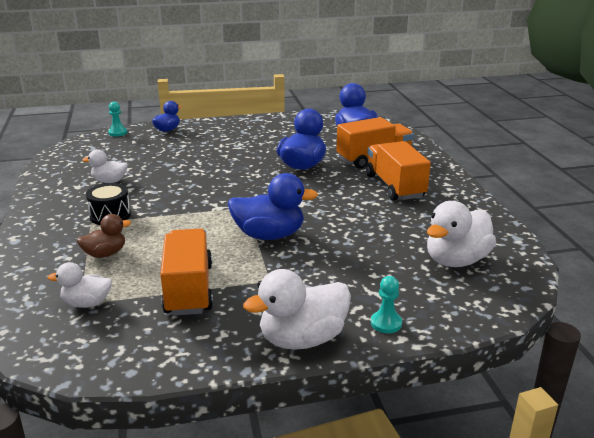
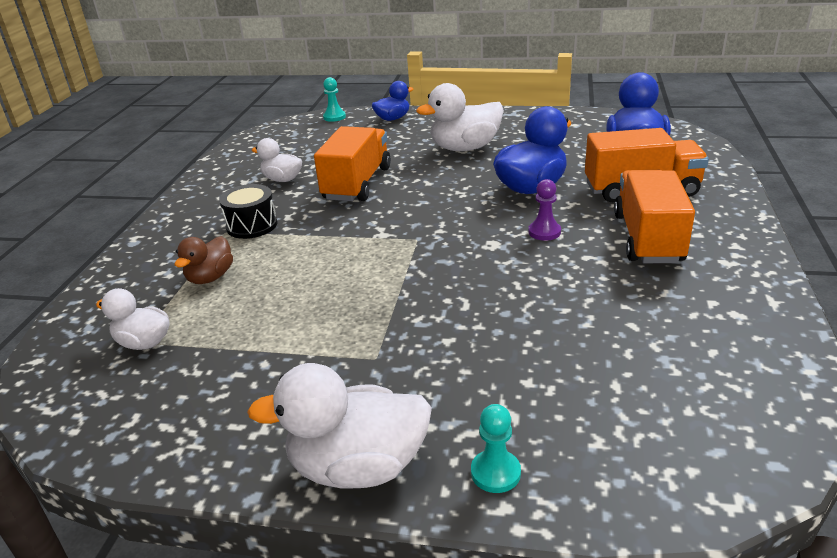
camera: 25 degrees right, 5 degrees up
brown duck [77,214,131,258] -> brown duck turned 120 degrees clockwise [175,236,233,284]
orange truck [160,228,213,316] -> orange truck moved to [314,126,391,201]
blue duck [228,173,318,240] -> none
white duck [427,201,496,267] -> white duck moved to [416,83,504,151]
none -> purple pawn [528,179,561,241]

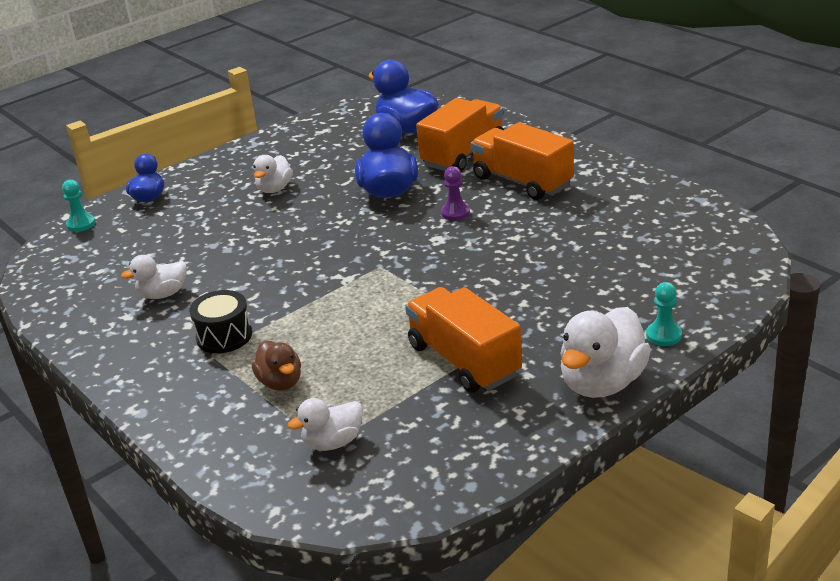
camera: 50 degrees left, 0 degrees up
orange truck [314,126,391,201] -> orange truck moved to [405,287,522,393]
white duck [416,83,504,151] -> white duck [253,155,293,193], size x0.59

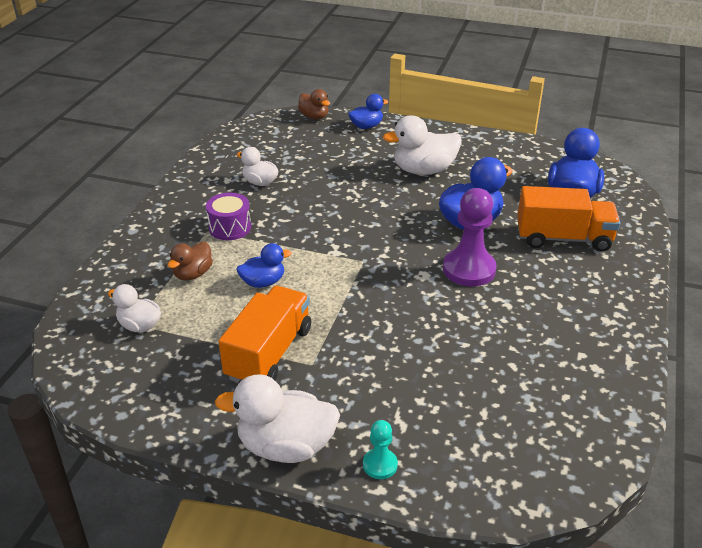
camera: 55 degrees right, 5 degrees up
turquoise pawn [62,180,95,232] -> brown duck [298,89,330,119]
black drum [189,290,252,353] -> purple drum [206,193,251,240]
white duck [253,155,293,193] -> white duck [383,115,462,175], size x1.70
purple pawn [441,166,470,221] -> purple pawn [443,188,497,287], size x1.96
orange truck [471,122,574,200] -> none
none -> blue duck [237,243,292,288]

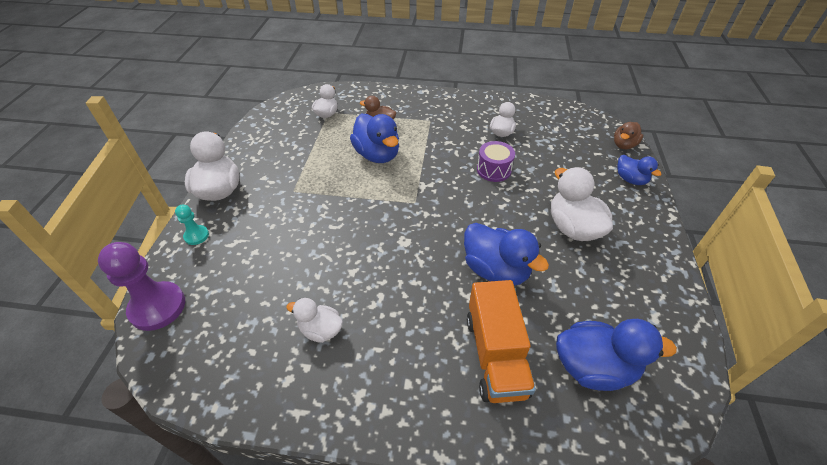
camera: 80 degrees right, 10 degrees up
purple drum [206,193,251,240] -> purple drum moved to [477,141,515,182]
orange truck [218,286,311,383] -> none
blue duck [237,243,292,288] -> blue duck [350,114,399,163], size x1.70
purple pawn [443,188,497,287] -> purple pawn moved to [98,242,185,331]
none -> white duck [286,298,343,343]

